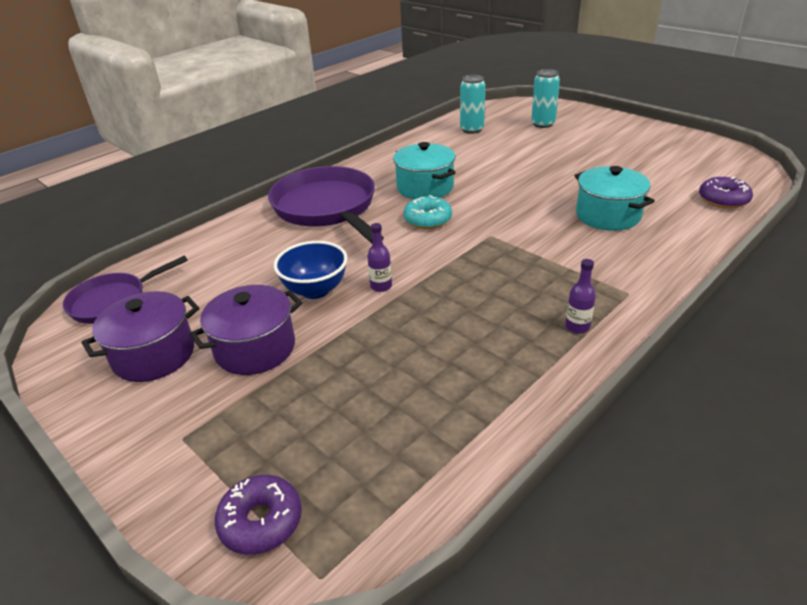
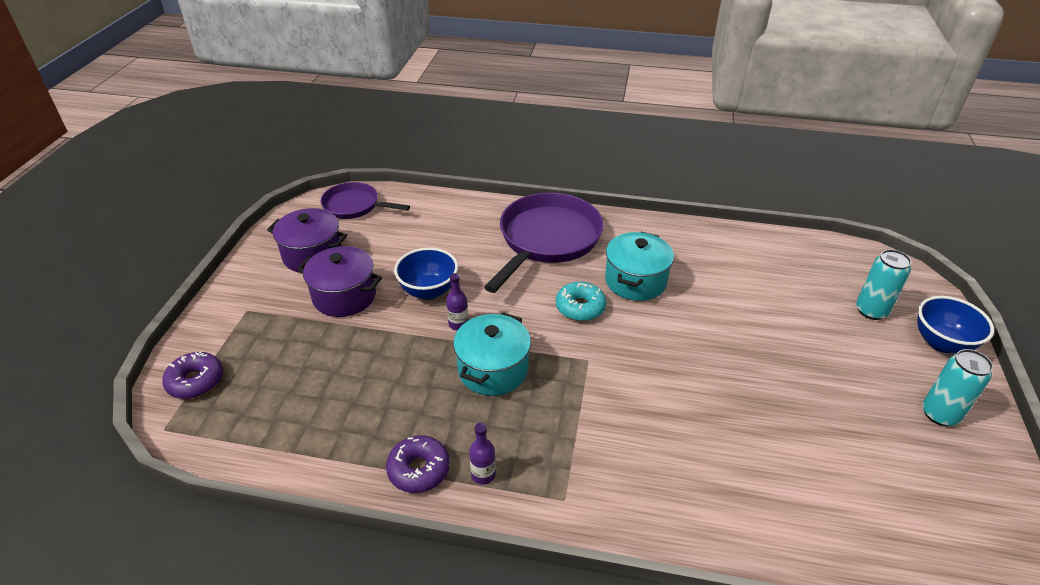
camera: 55 degrees right, 5 degrees up
turquoise can [460,75,486,134] -> turquoise can moved to [922,349,993,426]
turquoise pot [574,166,655,231] -> turquoise pot moved to [453,312,531,396]
purple donut [699,177,753,209] -> purple donut moved to [386,436,450,493]
none -> blue bowl [917,296,994,353]

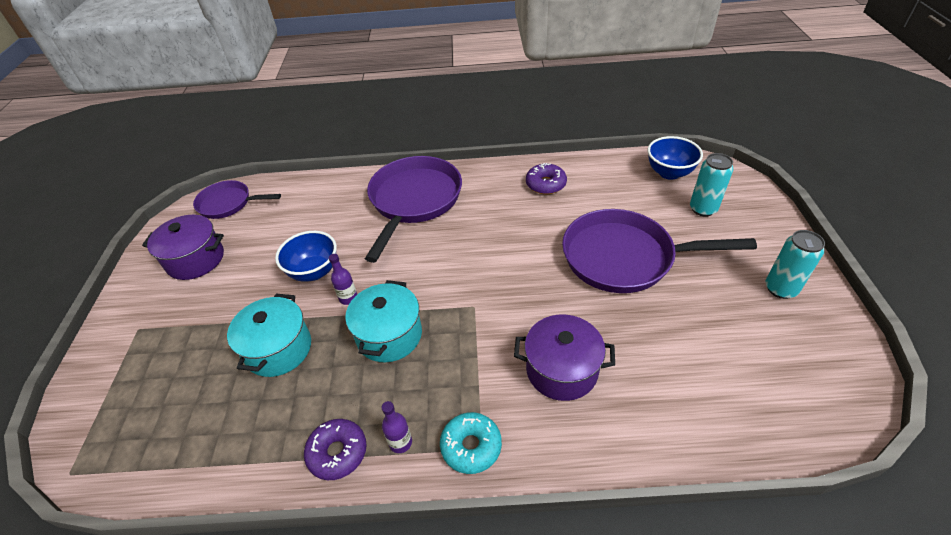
camera: 10 degrees left, 5 degrees up
purple donut [162,352,223,399] -> purple donut moved to [526,163,567,194]
purple pot [297,246,382,317] -> purple pot moved to [514,315,615,401]
turquoise donut [556,282,606,321] -> turquoise donut moved to [440,412,502,474]
turquoise pot [605,232,674,301] -> turquoise pot moved to [227,294,311,377]
blue bowl [917,296,994,353] -> blue bowl moved to [648,136,703,180]
none -> purple pan [562,209,757,293]

